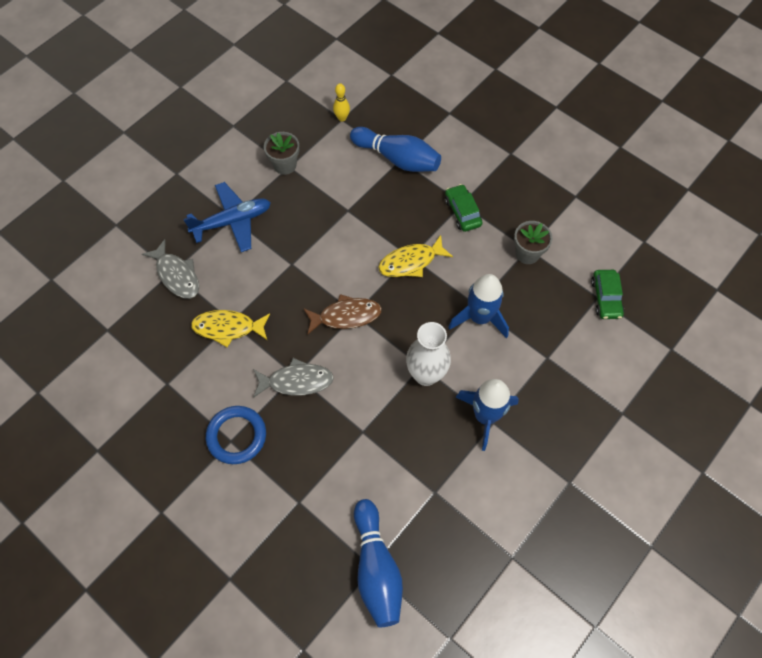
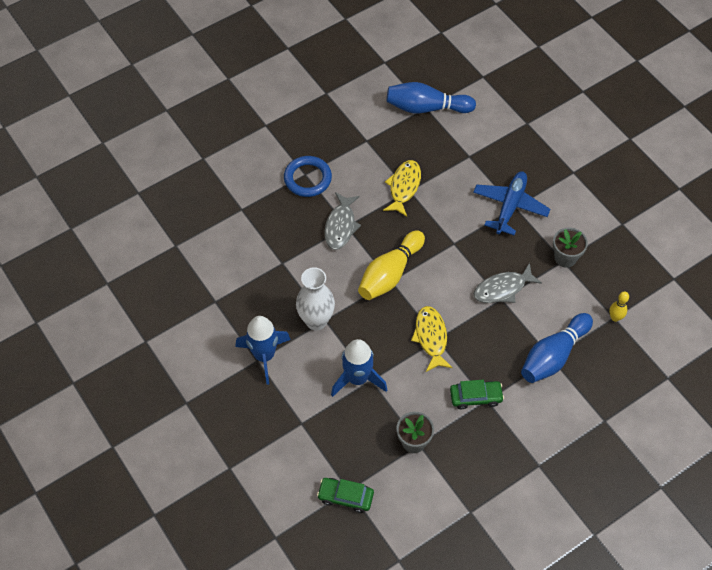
camera: 105 degrees right, 5 degrees down
grey fish [142,239,199,299] -> grey fish moved to [473,263,542,303]
blue plane [183,182,271,252] -> blue plane turned 150 degrees counterclockwise [473,171,551,235]
brown fish [303,294,382,335] -> yellow bowling pin [358,230,425,300]
blue bowling pin [354,499,403,627] -> blue bowling pin moved to [387,82,476,114]

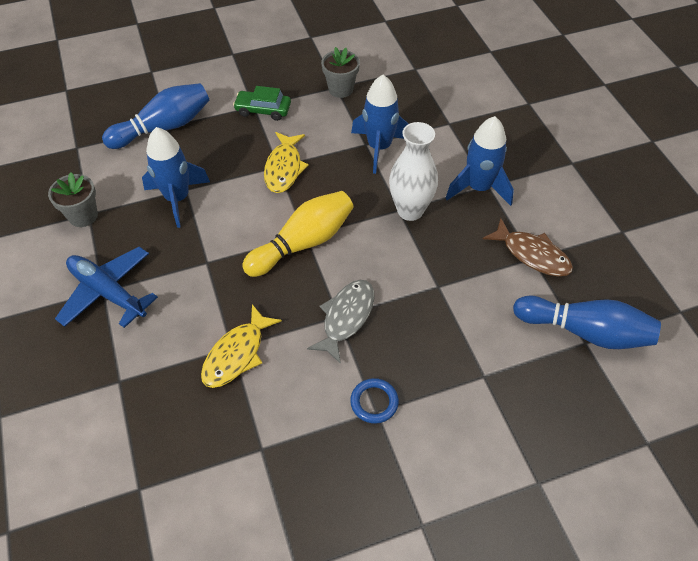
camera: 165 degrees left, 5 degrees down
blue ring [284,156,332,197] -> blue ring [350,378,399,424], size x0.63
green car [317,478,374,513] -> none
blue bowling pin [387,82,476,114] -> blue bowling pin moved to [513,296,661,349]
blue plane [473,171,551,235] -> blue plane turned 90 degrees clockwise [55,246,158,328]
grey fish [473,263,542,303] -> blue rocket [142,127,210,228]
yellow bowling pin [609,292,629,322] -> none
none -> brown fish [483,218,573,276]

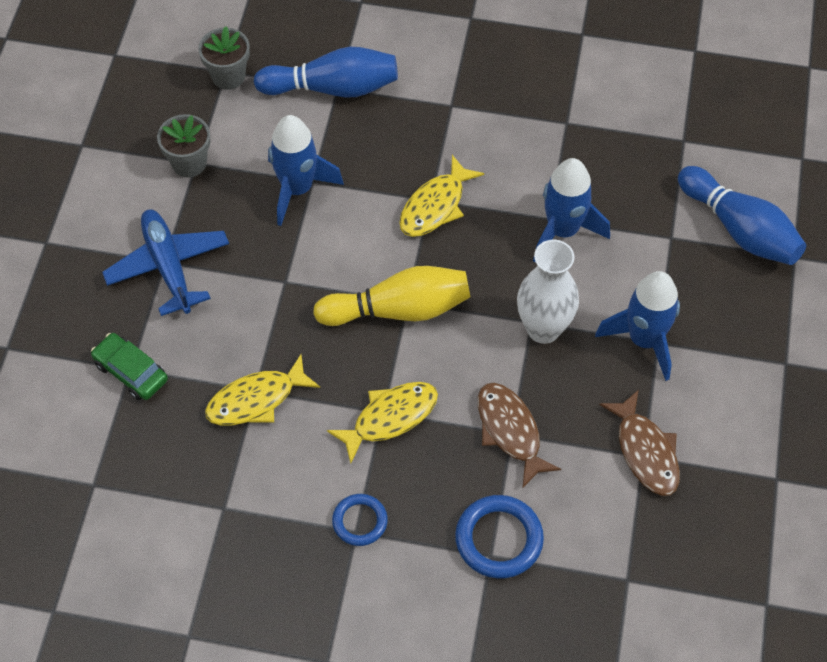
camera: 30 degrees right, 5 degrees up
green car [233,86,291,121] -> green car moved to [91,333,168,400]
grey fish [307,280,375,364] -> yellow fish [327,382,438,463]
grey flower pot [321,47,360,98] -> grey flower pot moved to [198,26,250,90]
blue bowling pin [513,296,661,349] -> blue bowling pin moved to [678,166,806,265]
none -> blue ring [455,495,544,579]
none -> brown fish [478,383,561,487]

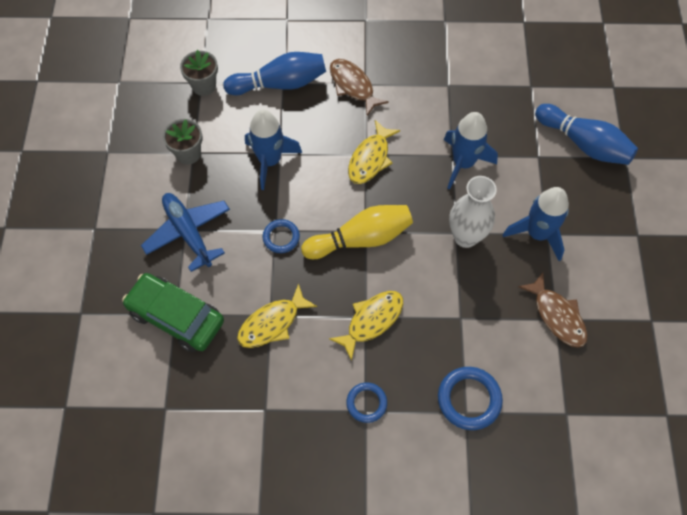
camera: 10 degrees left, 5 degrees up
green car [91,333,168,400] -> green car [122,273,224,352], size x1.66
brown fish [478,383,561,487] -> brown fish moved to [330,59,389,116]
none -> blue ring [263,219,300,253]

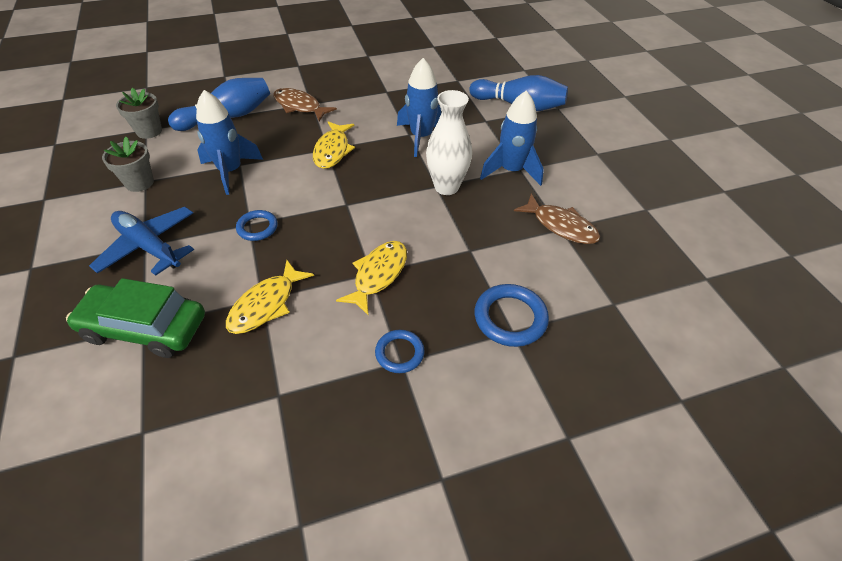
camera: 20 degrees left, 15 degrees down
yellow bowling pin [301,205,413,259] -> none

